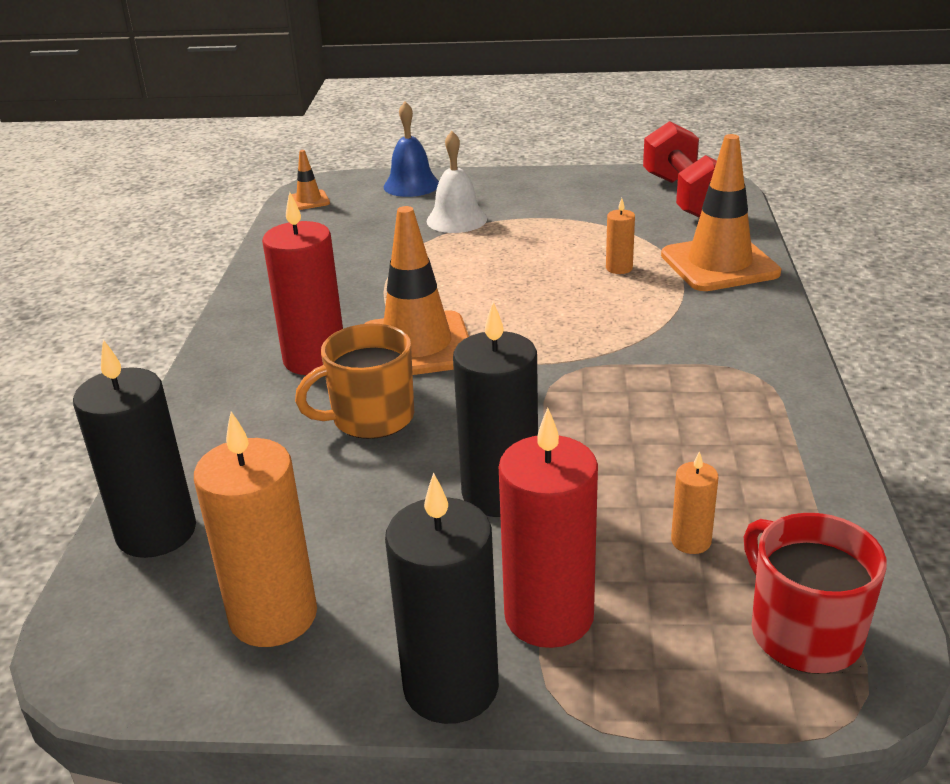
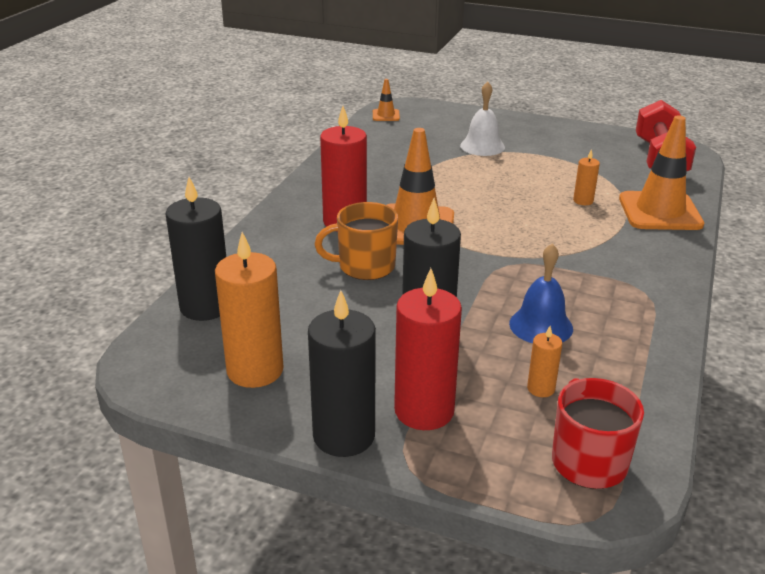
camera: 15 degrees right, 0 degrees up
blue bell [384,101,439,197] -> blue bell moved to [509,243,573,343]

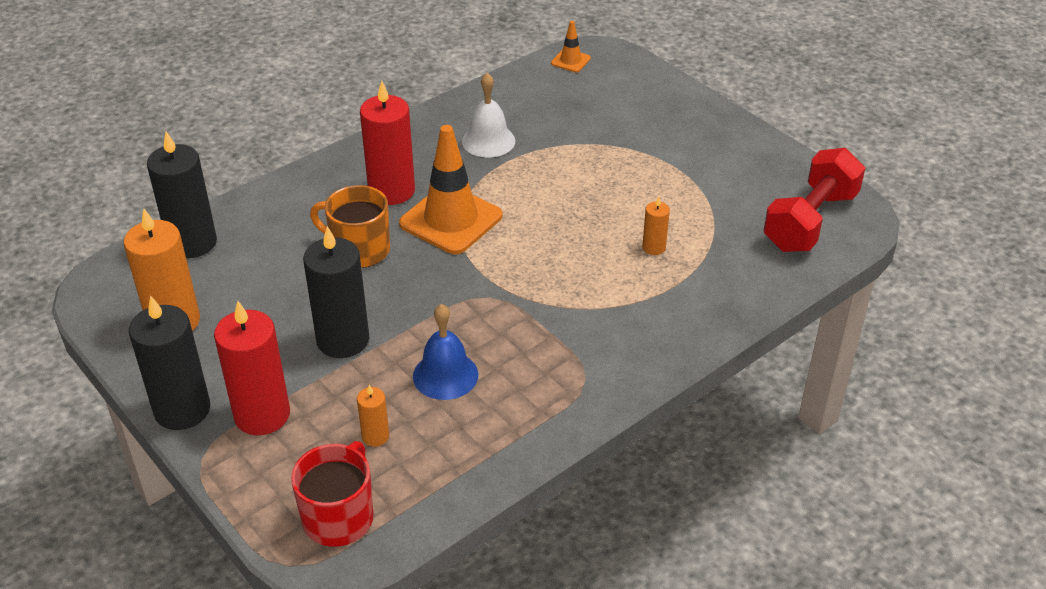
camera: 30 degrees right, 10 degrees up
white bell [460,81,505,156] -> white bell moved to [462,73,515,157]
orange traffic cone [619,115,704,230] -> none

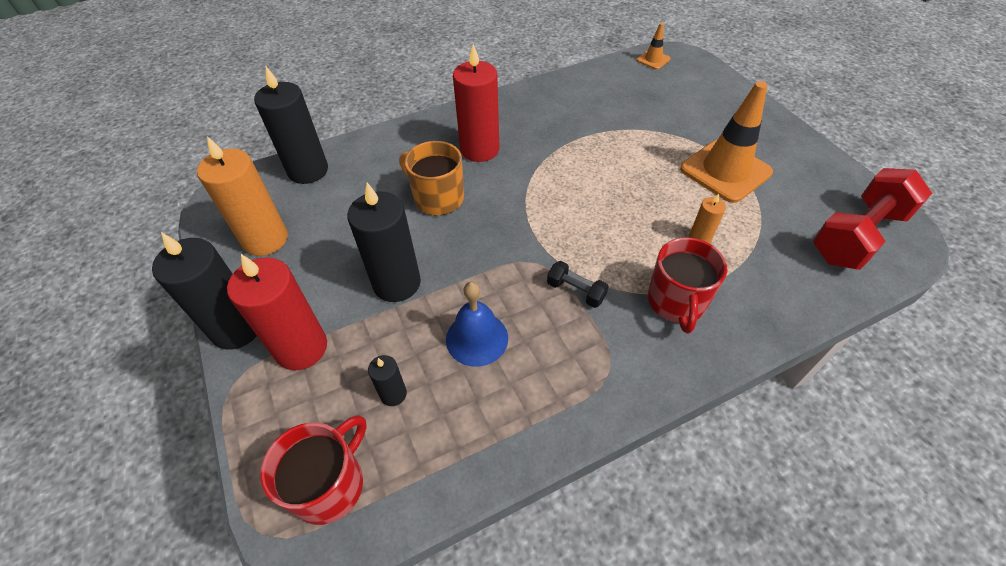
camera: 15 degrees right, 10 degrees up
orange candle [357,384,389,447] -> black candle [368,355,407,406]
orange traffic cone [399,125,503,254] -> orange traffic cone moved to [680,81,773,203]
white bell [462,73,515,157] -> none
none -> black dumbbell [547,261,609,308]
none -> red mug [648,237,727,334]

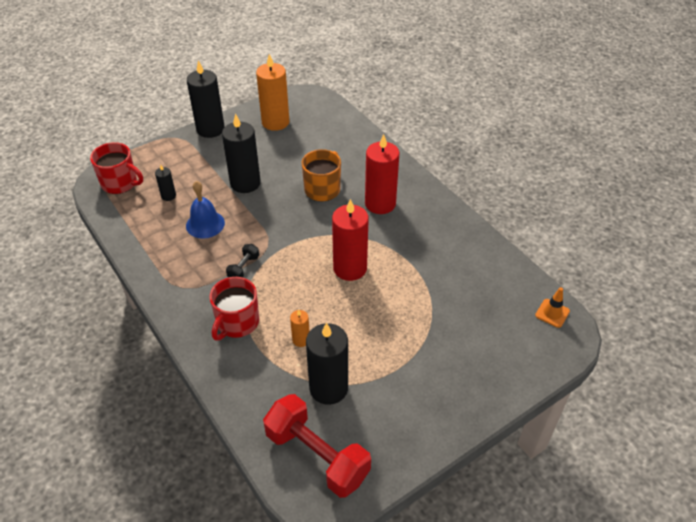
camera: 80 degrees right, 5 degrees down
red candle [227,254,327,370] -> red candle moved to [332,199,369,281]
black candle [254,67,328,184] -> black candle moved to [306,323,348,405]
red mug [648,237,727,334] -> red mug turned 60 degrees counterclockwise [210,277,259,341]
orange traffic cone [680,81,773,203] -> none

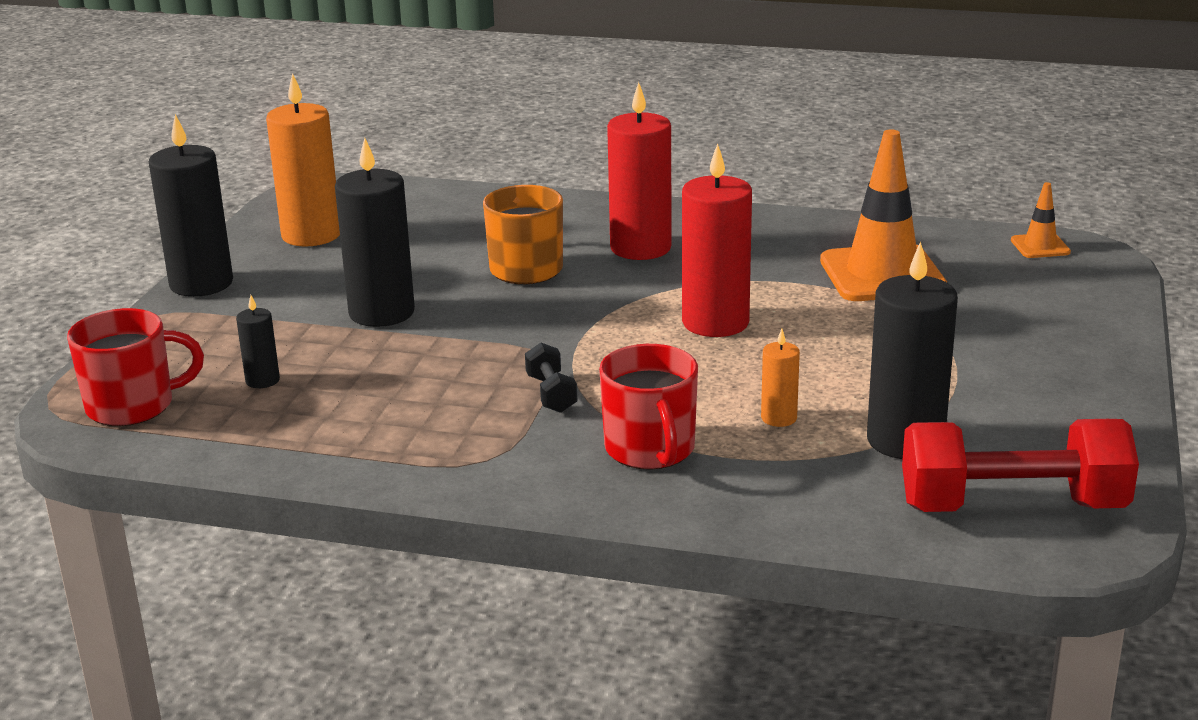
camera: 40 degrees left, 20 degrees down
blue bell [186,181,225,239] -> none
none -> orange traffic cone [820,130,947,301]

